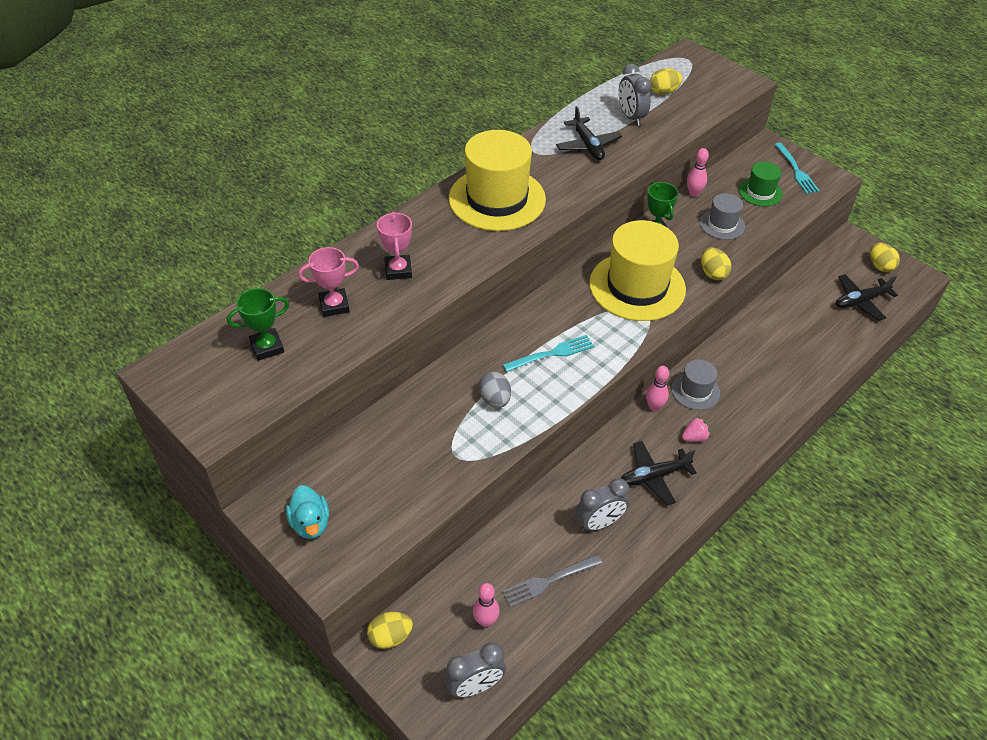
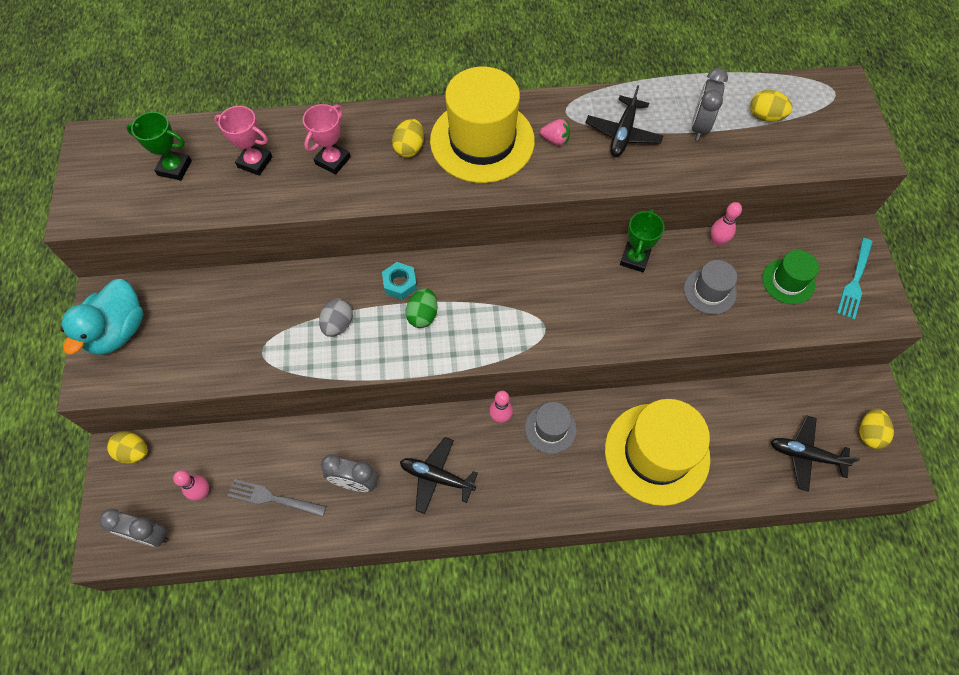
camera: 40 degrees right, 15 degrees up
turquoise duck [286,485,329,539] -> turquoise duck [61,279,144,355], size x1.54
turquoise fork [503,335,594,372] -> green egg [405,288,437,328]
yellow hat [589,220,686,321] -> yellow hat moved to [605,399,710,506]
pink strawberry [682,416,710,442] -> pink strawberry moved to [540,119,570,146]
yellow egg [701,248,731,280] -> yellow egg moved to [392,119,424,158]
none -> turquoise nut [382,262,417,300]

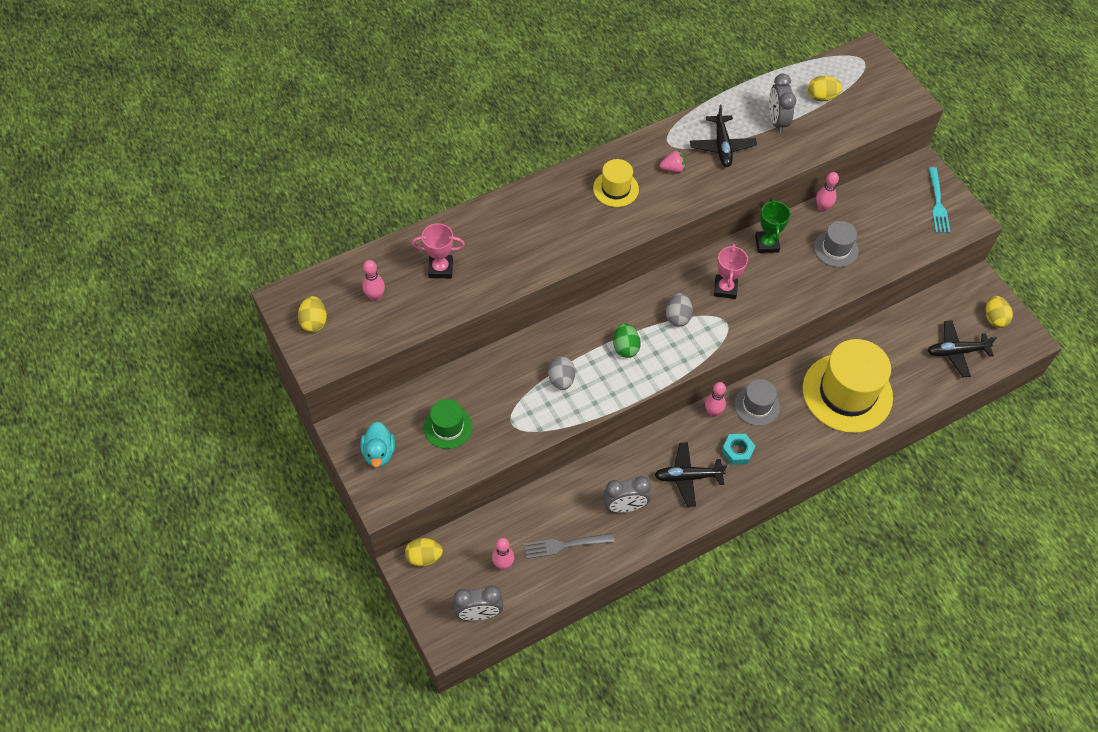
camera: 25 degrees left, 5 degrees down
turquoise duck [61,279,144,355] -> turquoise duck [360,422,395,468], size x0.65
green trophy [126,112,192,181] -> pink bowling pin [363,260,385,301]
pink trophy [303,104,350,175] -> pink trophy moved to [714,244,748,299]
turquoise nut [382,262,417,300] -> turquoise nut moved to [721,434,755,465]
yellow egg [392,119,424,158] -> yellow egg moved to [298,296,327,332]
yellow hat [430,66,535,183] -> yellow hat [593,159,639,207], size x0.50
green hat [762,250,819,304] -> green hat moved to [424,399,473,449]
none -> grey egg [666,293,693,327]

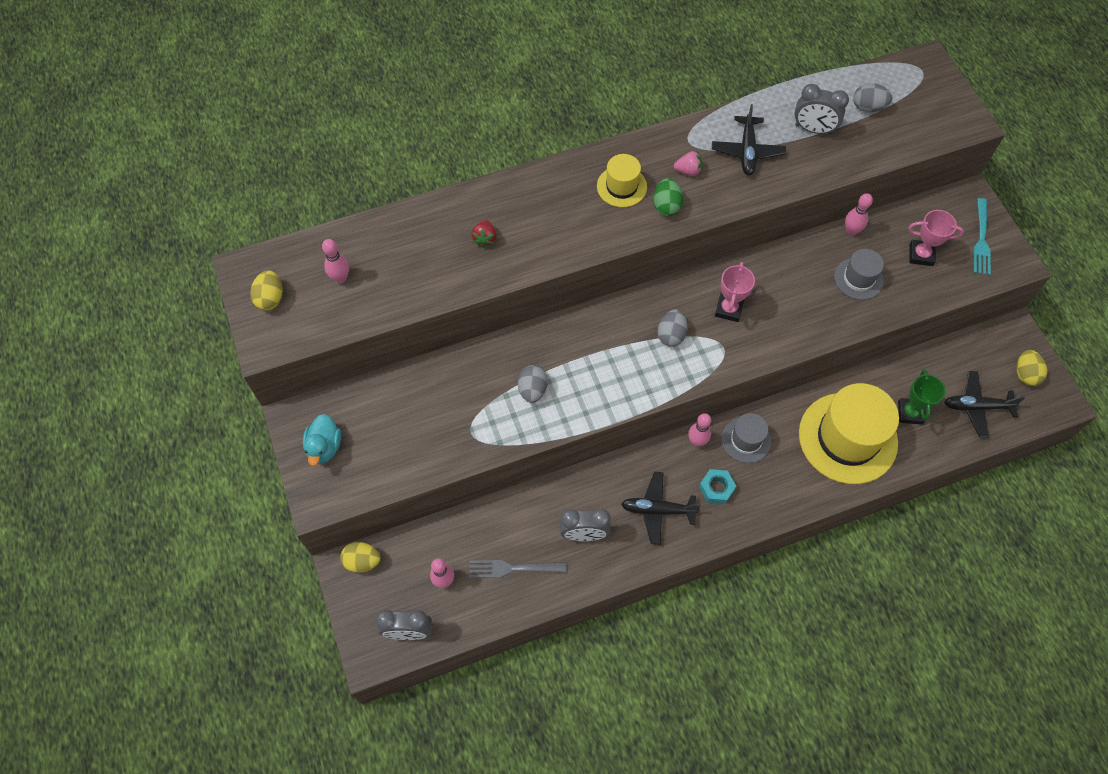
camera: 10 degrees right, 5 degrees up
pink trophy [412,223,465,278] -> pink trophy moved to [908,210,964,266]
green hat [424,399,473,449] -> none
green egg [613,323,641,358] -> green egg moved to [653,178,683,216]
green trophy [755,199,791,253] -> green trophy moved to [898,369,946,425]
grey clock [769,74,796,133] -> grey clock turned 75 degrees counterclockwise [794,84,849,135]
yellow egg [808,76,842,101] -> grey egg [853,83,892,112]
none -> red strawberry [471,220,496,248]

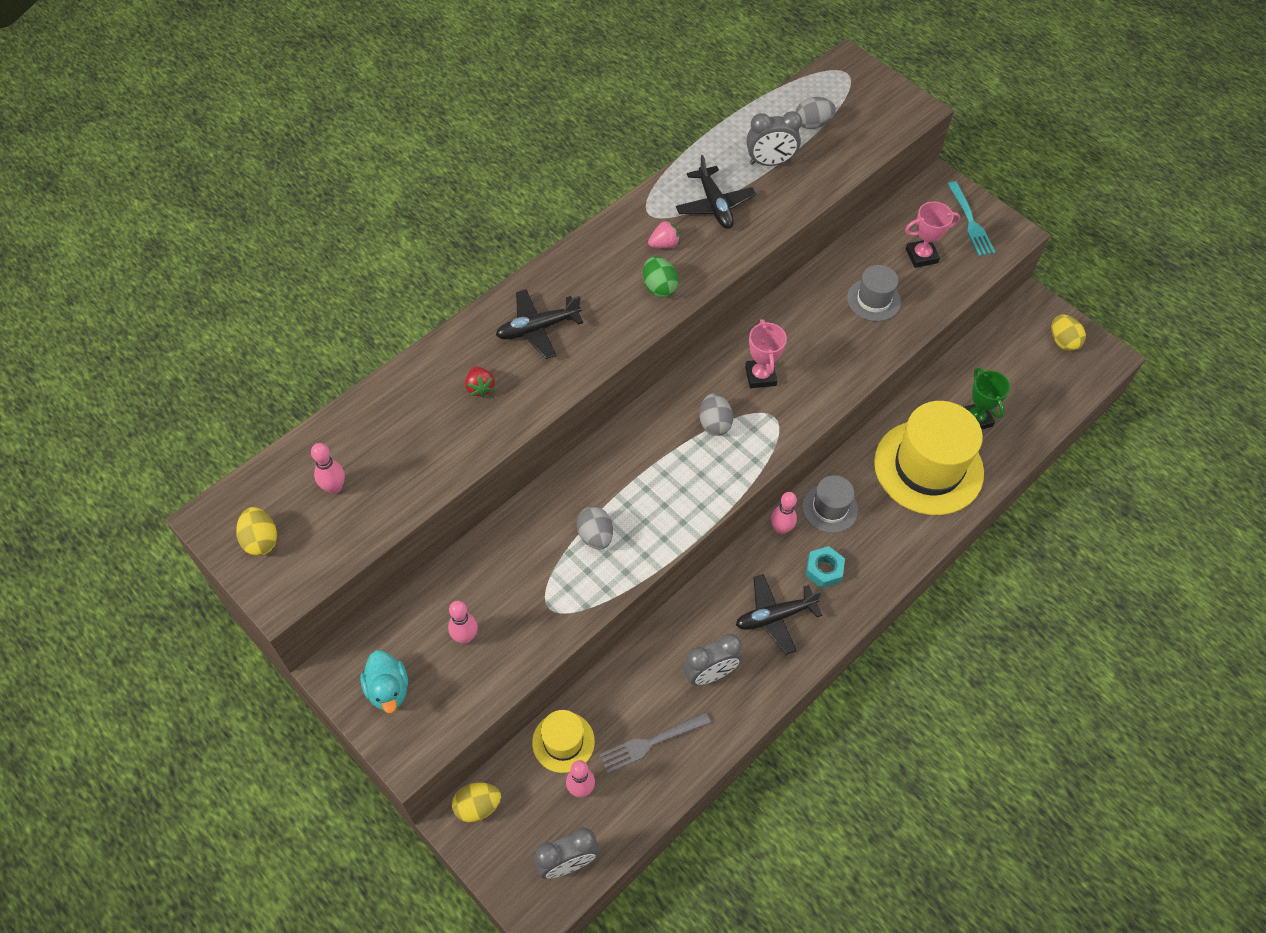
camera: 25 degrees left, 5 degrees down
yellow hat [597,154,647,207] -> yellow hat moved to [532,710,595,773]
pink bowling pin [845,193,873,235] -> pink bowling pin moved to [448,601,478,644]
black plane [944,371,1025,438] -> black plane moved to [496,289,584,359]

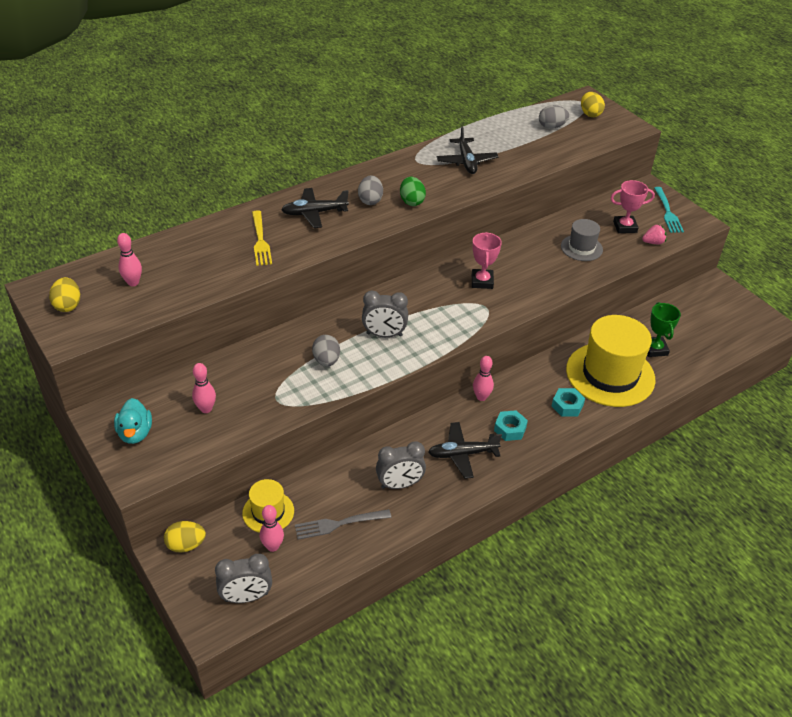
camera: 10 degrees right, 15 degrees down
red strawberry [465,366,495,398] -> yellow fork [252,210,272,266]
pink strawberry [648,220,680,248] -> pink strawberry moved to [642,224,666,244]
grey egg [699,393,733,436] -> grey egg moved to [358,175,383,205]
grey clock [746,111,802,166] -> grey clock moved to [362,290,408,337]
grey hat [802,475,858,533] -> none
yellow egg [1051,315,1086,351] -> yellow egg moved to [581,92,605,117]
none -> turquoise nut [552,388,585,417]

